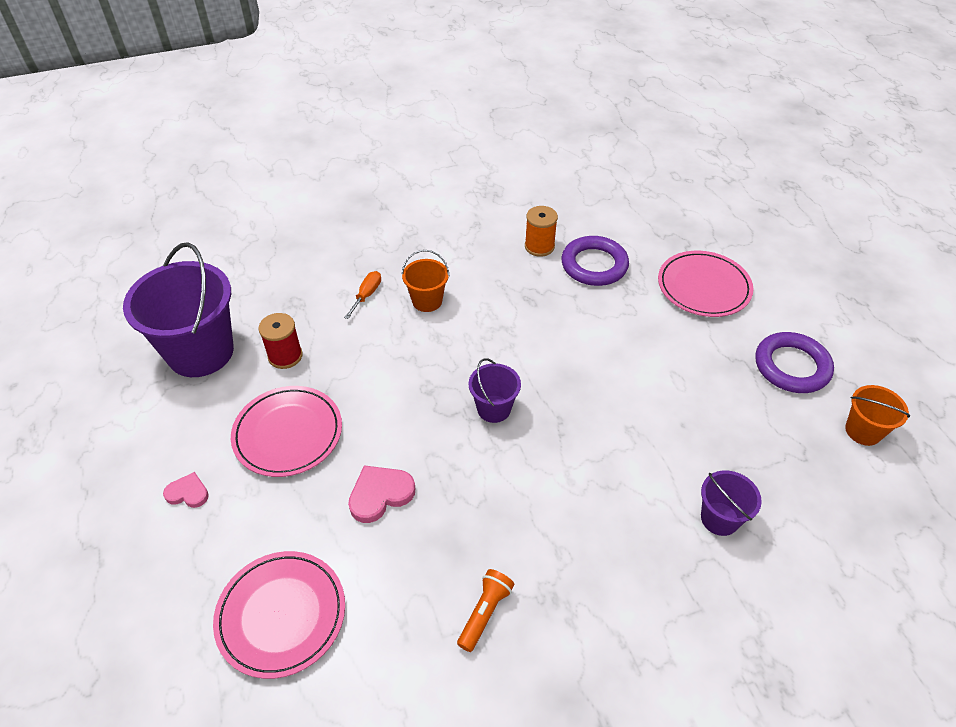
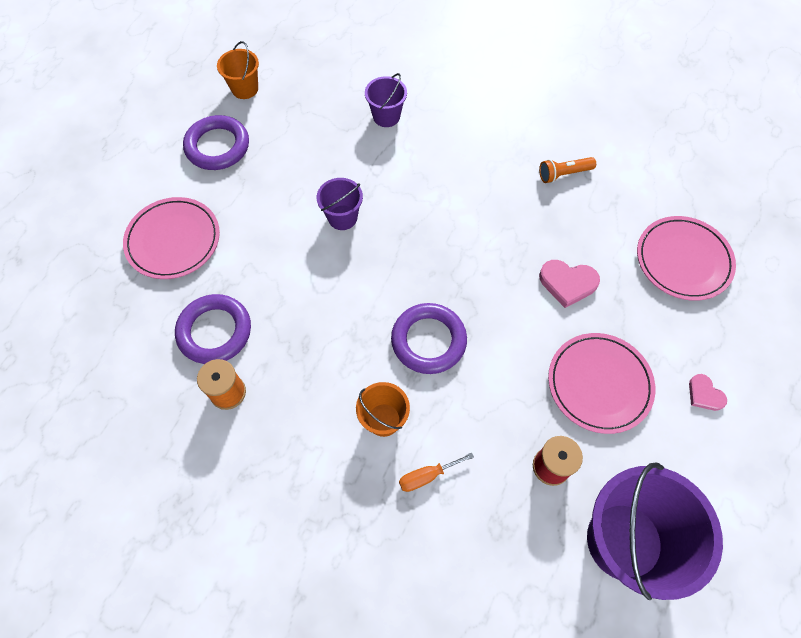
camera: 135 degrees left, 15 degrees up
purple bucket [469,358,521,423] -> purple bucket moved to [317,178,363,230]
none -> purple ring [391,303,467,374]

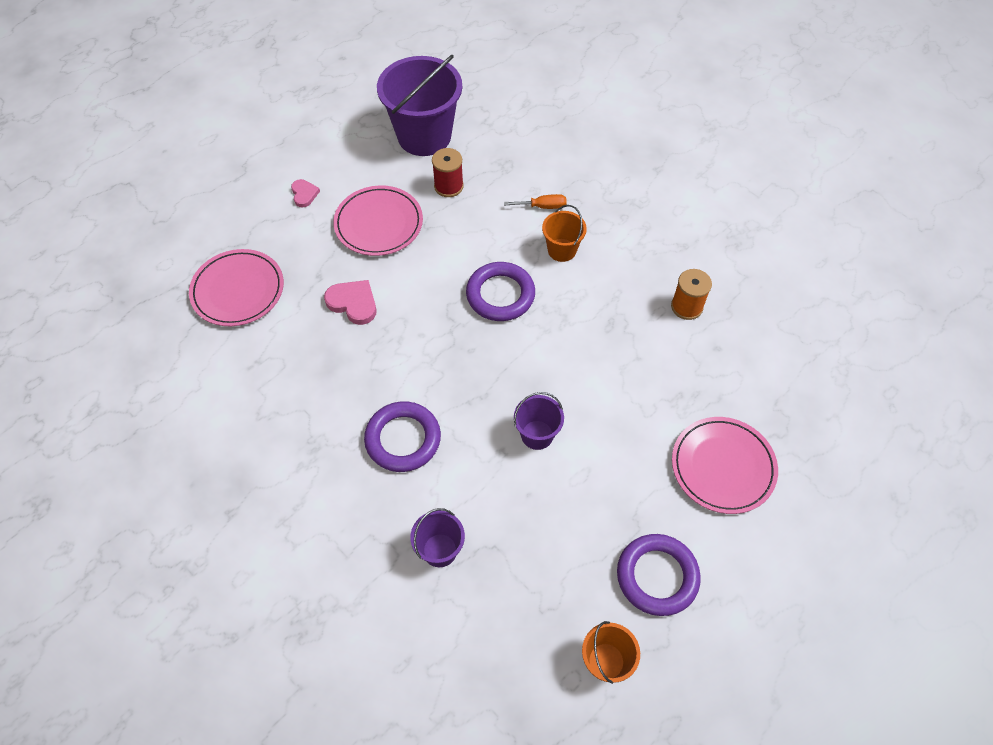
camera: 160 degrees left, 5 degrees down
purple ring [175,294,251,364] -> purple ring moved to [364,401,441,472]
orange flashlight [539,157,596,183] -> none

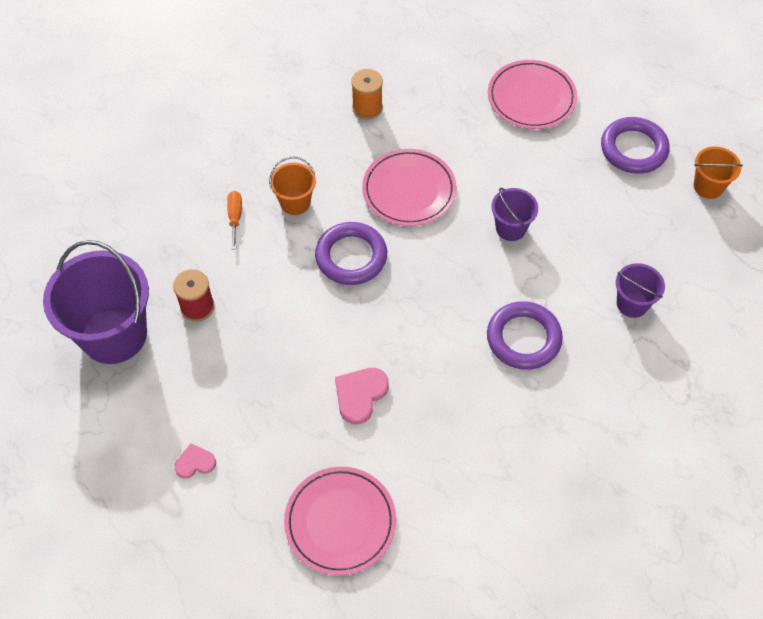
camera: 90 degrees left, 0 degrees up
pink plate [333,185,423,256] -> pink plate moved to [362,149,456,226]

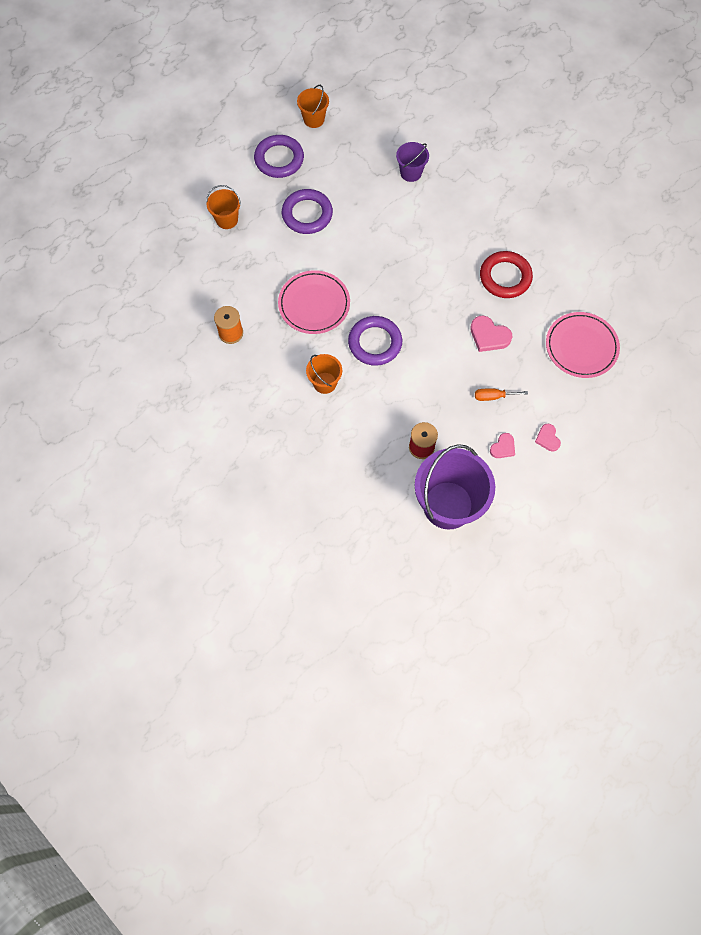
camera: 90 degrees left, 10 degrees up
orange screwdriver [227,191,242,249] -> orange screwdriver moved to [475,388,528,401]
purple ring [487,301,563,370] -> purple ring moved to [282,189,333,234]
pink plate [488,60,577,129] -> orange bucket [206,185,241,229]
purple bucket [491,188,538,241] -> none
none -> red ring [480,251,533,298]
none -> pink heart [490,433,515,458]

